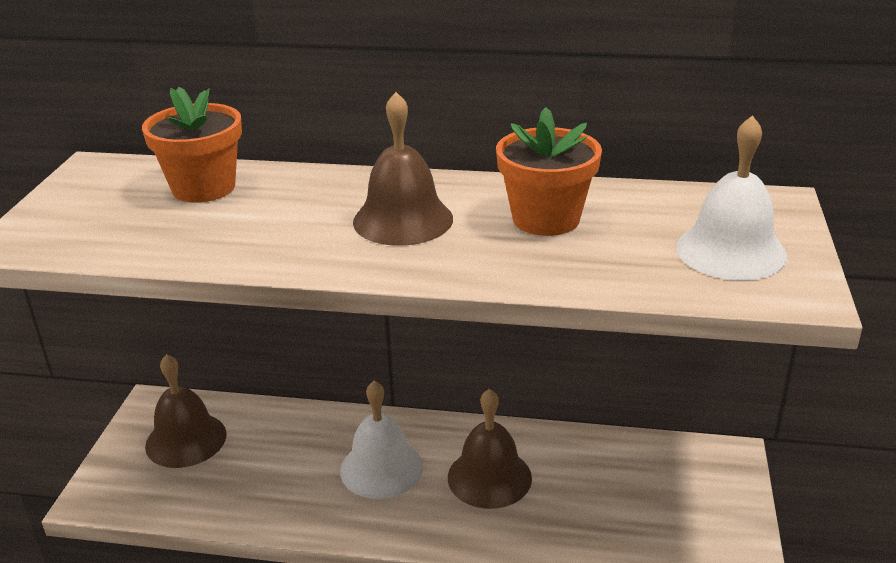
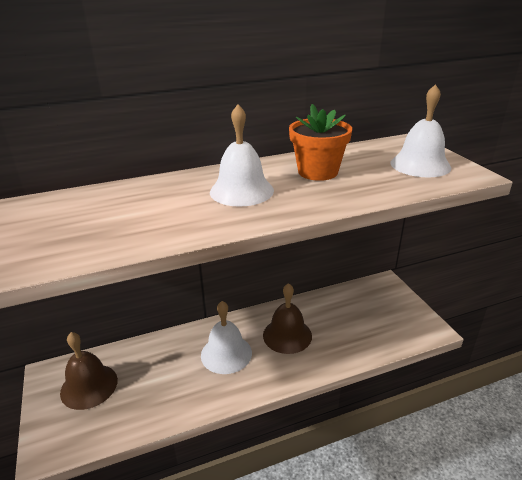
camera: 30 degrees left, 0 degrees up
orange flower pot [142,87,242,203] -> none
brown bell [353,92,453,246] -> white bell [210,105,274,207]

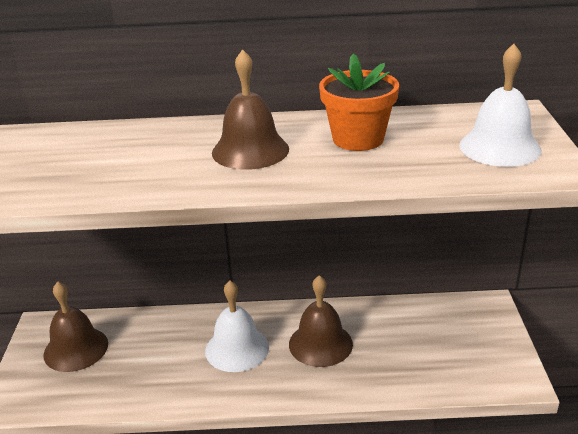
camera: 20 degrees right, 0 degrees up
white bell [210,105,274,207] -> brown bell [212,49,289,170]

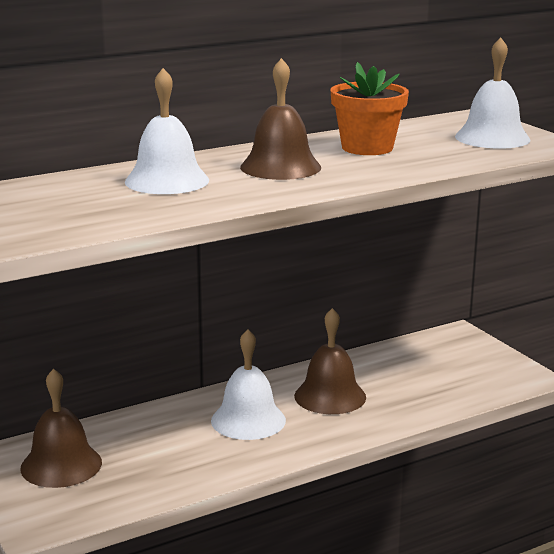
camera: 30 degrees left, 10 degrees down
none -> white bell [125,68,209,194]

